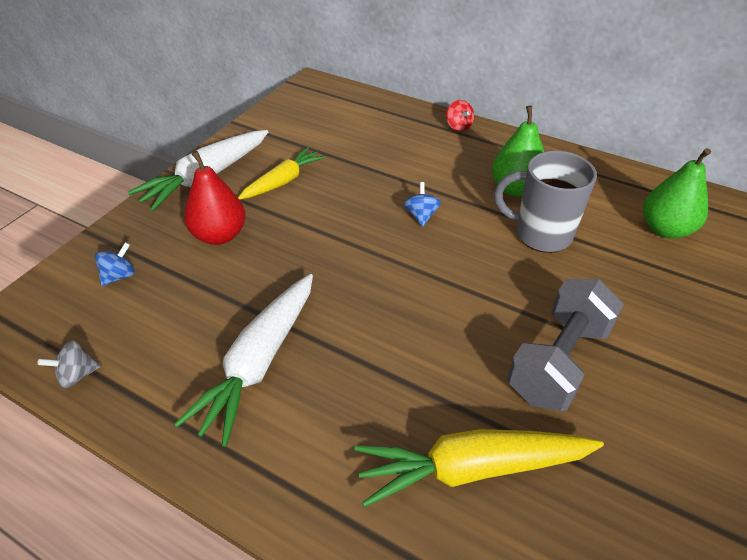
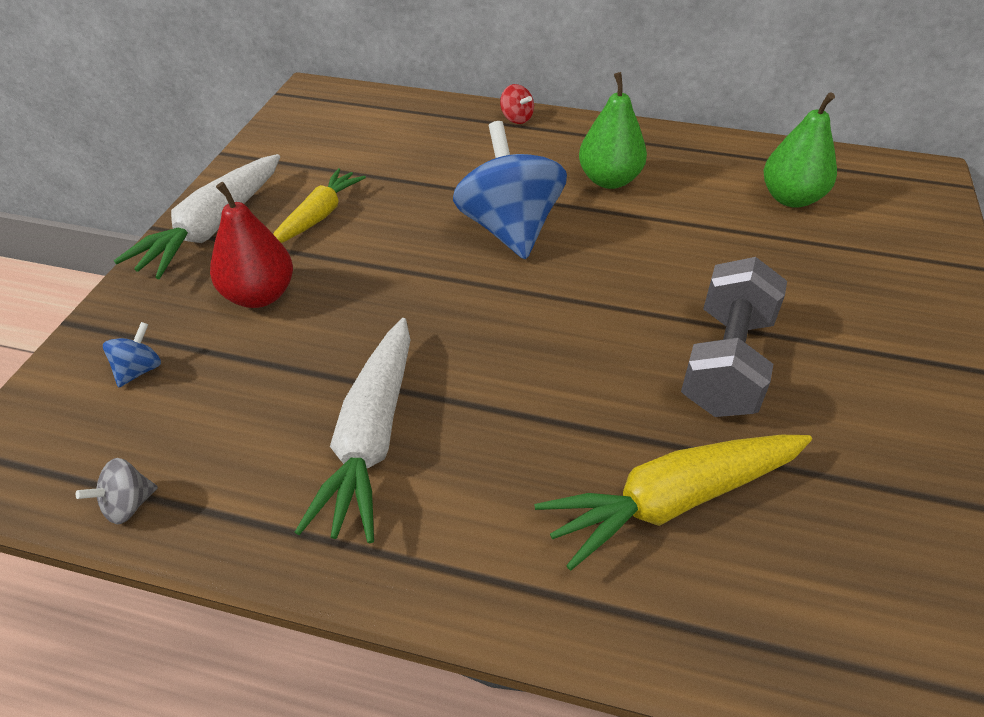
camera: 15 degrees left, 0 degrees up
blue spinning top [404,182,441,227] -> blue spinning top [453,121,567,260], size x2.44
grey mug [494,151,597,253] -> none

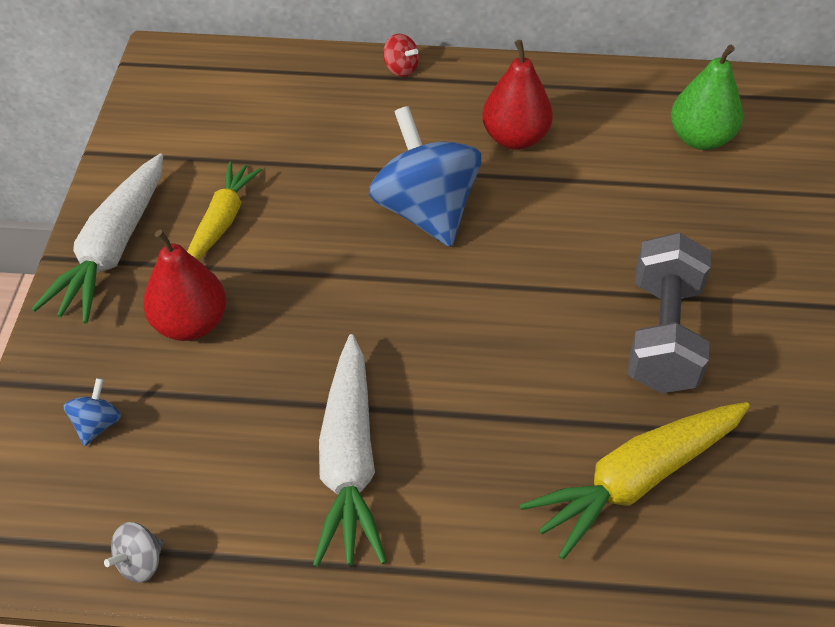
camera: 10 degrees left, 5 degrees up
green pear [579,72,647,189] -> red pear [482,40,553,150]

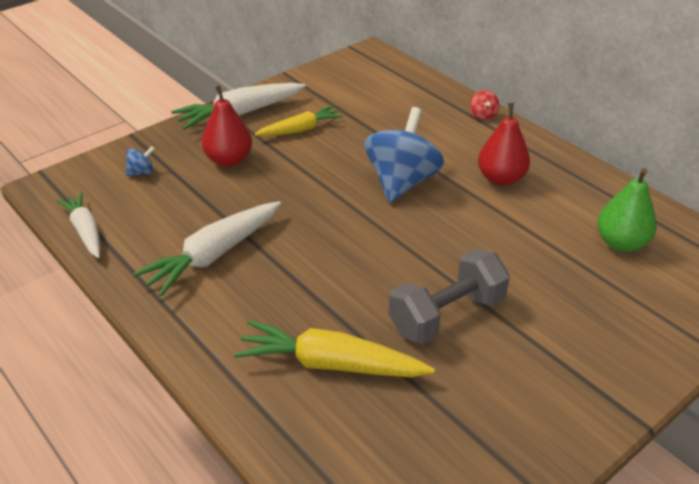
camera: 45 degrees right, 10 degrees down
grey spinning top [104,522,164,583] -> white carrot [56,191,100,258]

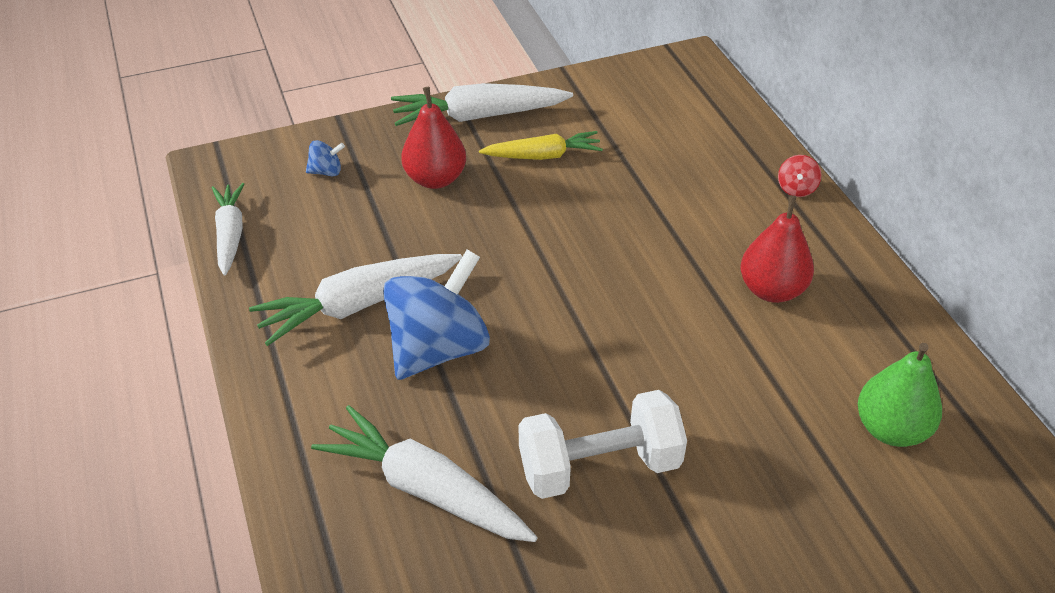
camera: 20 degrees right, 5 degrees up
yellow carrot [234,320,435,377] -> white carrot [311,405,538,542]
blue spinning top [364,107,444,203] -> blue spinning top moved to [383,249,490,380]
grey dumbbell [389,249,510,344] -> white dumbbell [519,390,687,499]

